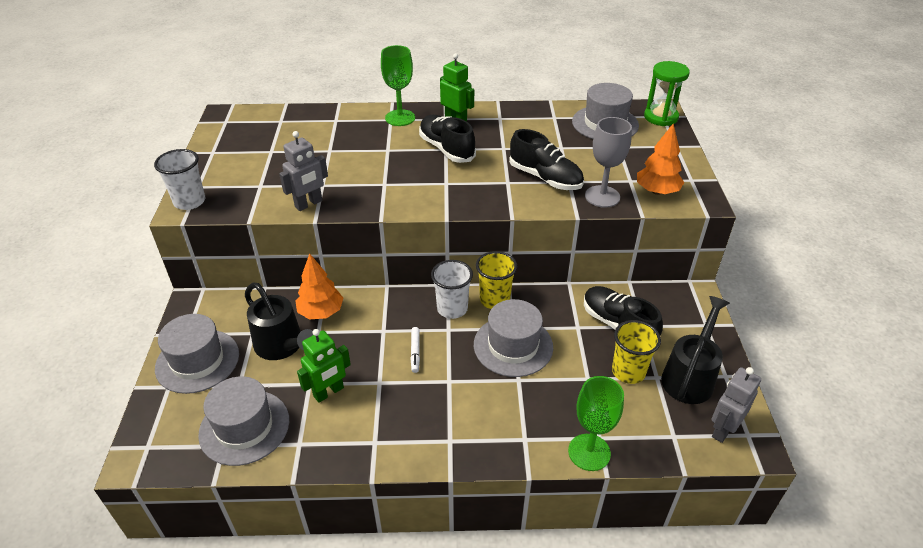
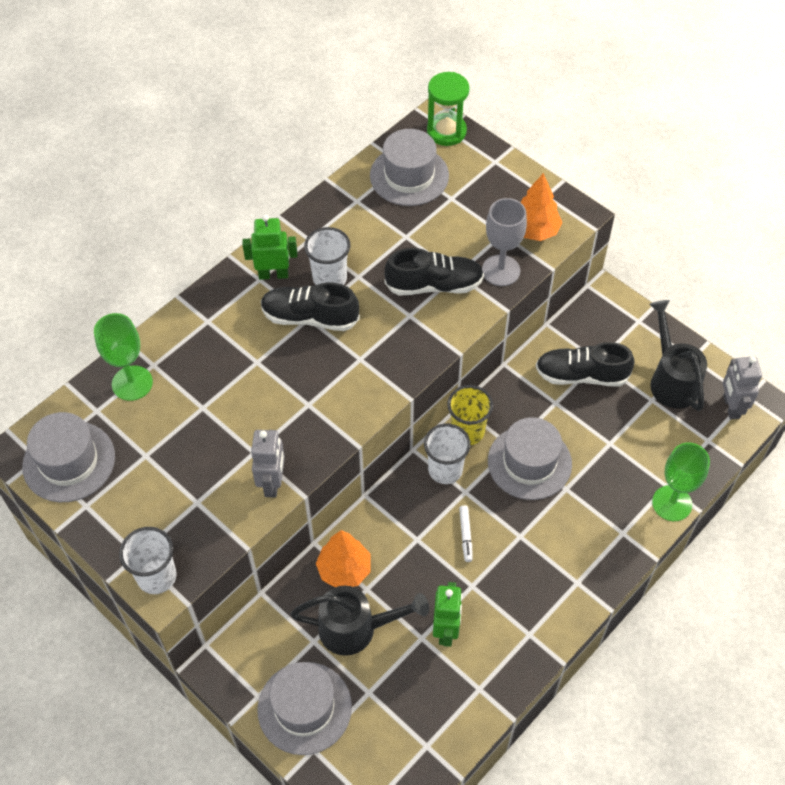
camera: 45 degrees left, 15 degrees up
grey hat [198,376,289,466] -> grey hat moved to [22,412,115,502]
green goblet [381,45,415,126] -> green goblet moved to [94,313,153,401]
white marker [410,327,420,373] -> white marker turned 45 degrees clockwise [459,505,472,562]
yellow cup [612,320,661,384] -> none
none -> white cup [304,227,350,285]

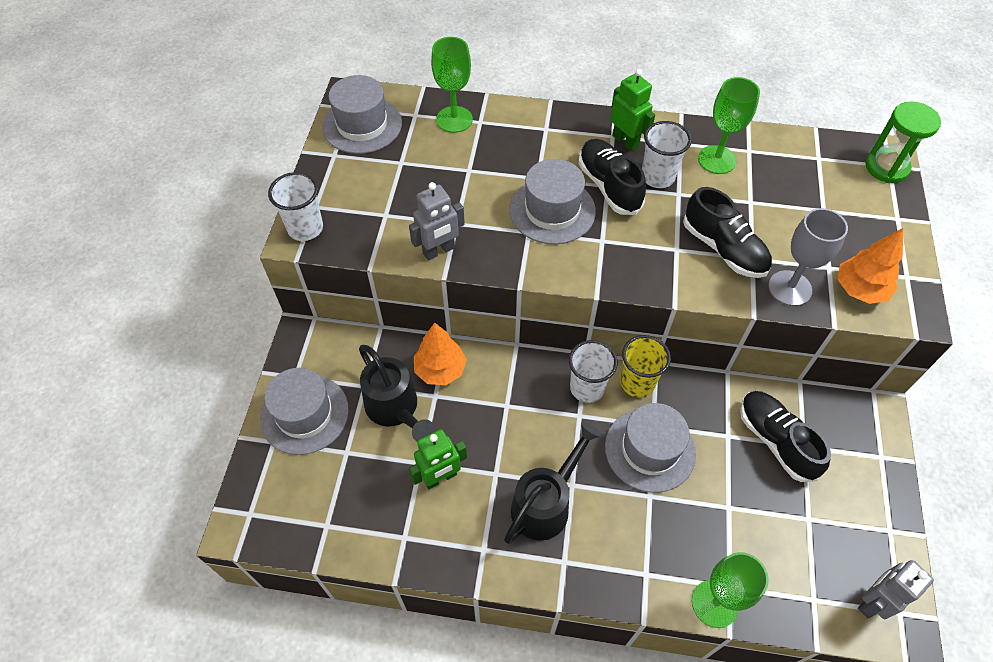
camera: 55 degrees right, 0 degrees up
grey hat [370,129,449,206] -> grey hat moved to [509,159,596,244]
white marker [459,505,472,562] -> none
black watering can [649,300,707,411] -> black watering can moved to [504,422,602,544]
none -> green goblet [698,77,760,174]

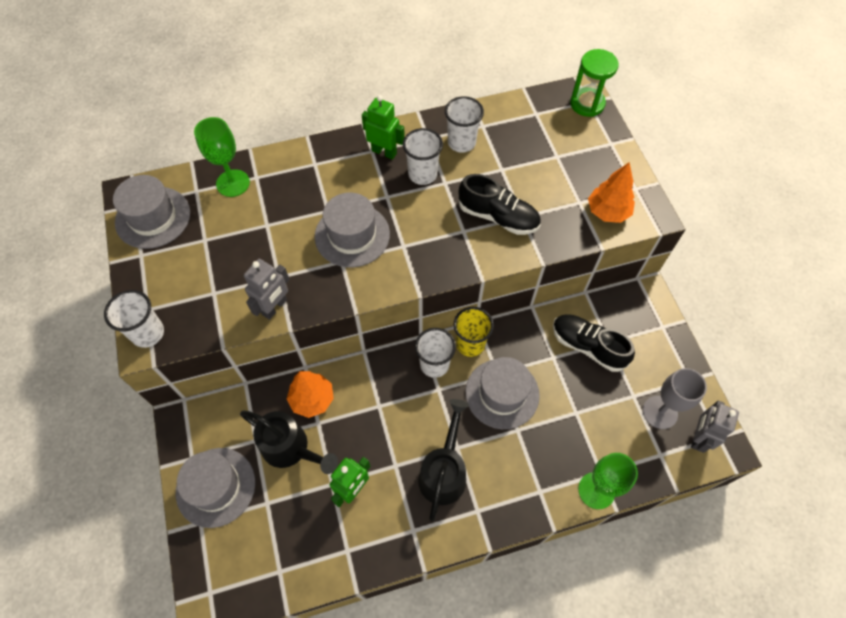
camera: 25 degrees left, 5 degrees up
black shoe [578,139,646,215] -> none
green goblet [698,77,760,174] -> white cup [445,96,484,153]
grey goblet [768,208,848,306] -> grey goblet moved to [643,368,707,429]

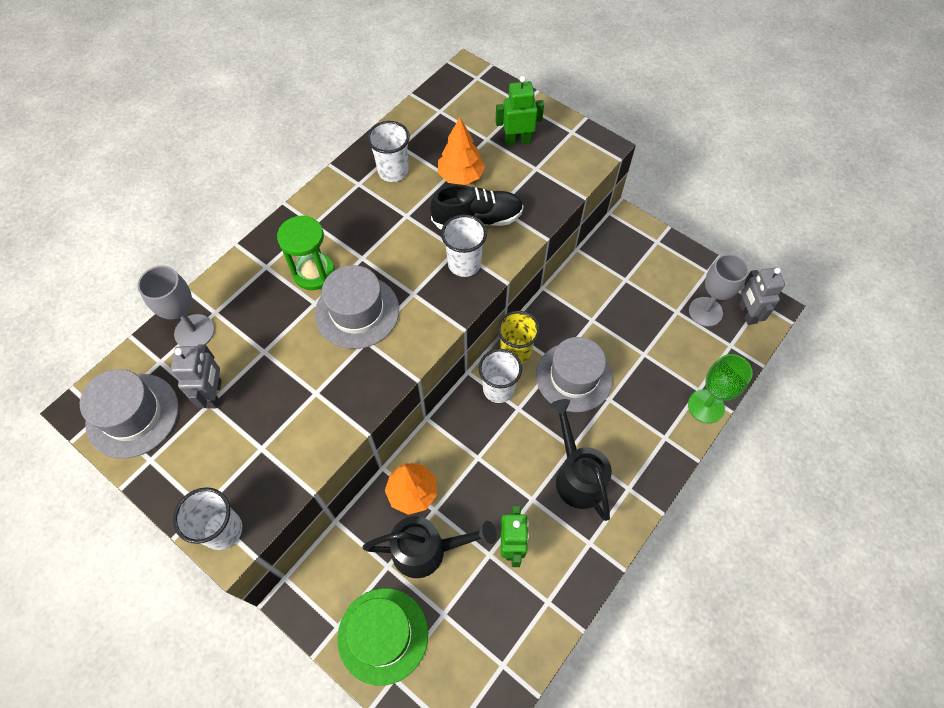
camera: 35 degrees left, 0 degrees up
grey hat [176,448,255,528] -> green hat [337,588,428,686]
green goblet [194,117,250,197] -> grey goblet [137,265,215,346]
grey robot [244,259,290,320] -> grey robot moved to [171,345,222,409]
green robot [362,95,405,160] -> green robot moved to [496,76,544,146]
white cup [403,128,443,185] -> white cup moved to [441,214,487,277]
black shoe [553,314,635,372] -> none
green hourglass [570,49,619,117] -> green hourglass moved to [277,216,335,290]
orange tree [588,162,635,223] -> orange tree moved to [438,117,485,185]

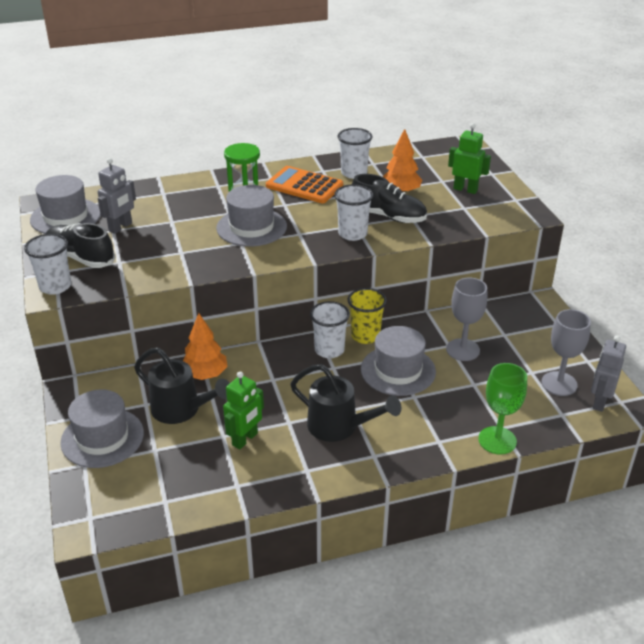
camera: 35 degrees right, 25 degrees down
grey goblet [137,265,215,346] -> grey goblet moved to [446,278,487,361]
green hat [337,588,428,686] -> grey hat [60,389,144,468]
black watering can [550,399,612,521] -> black watering can turned 105 degrees clockwise [290,364,401,442]
none -> black shoe [46,223,115,268]
none -> orange calculator [266,166,343,203]

